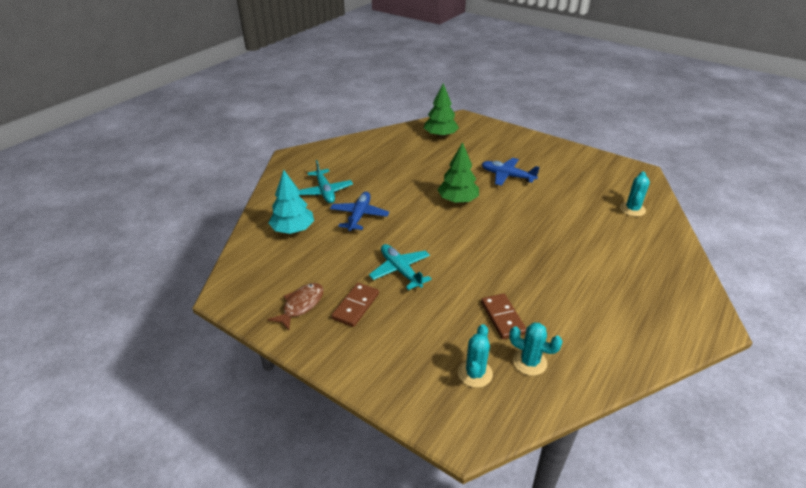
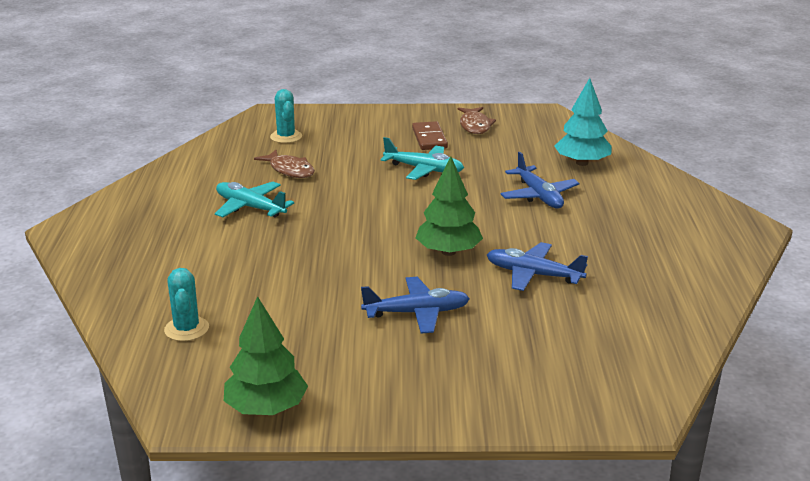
camera: 145 degrees right, 10 degrees down
turquoise plane [299,160,353,203] -> turquoise plane moved to [215,182,294,218]
green tree [424,83,459,138] -> green tree moved to [224,296,308,415]
brown domino [481,293,527,339] -> brown fish [254,150,315,178]
turquoise cactus [509,322,563,376] -> none
none -> blue plane [487,242,588,291]

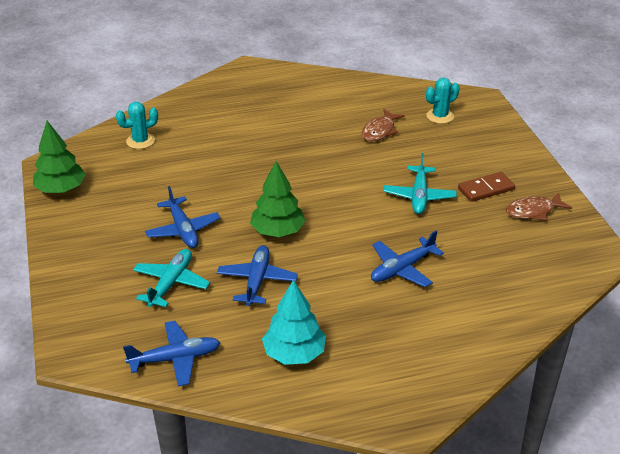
camera: 75 degrees right, 10 degrees up
turquoise plane [215,182,294,218] -> turquoise plane moved to [133,249,210,307]
turquoise tree [554,78,612,166] -> turquoise tree moved to [262,280,326,365]
none -> blue plane [123,321,220,386]

